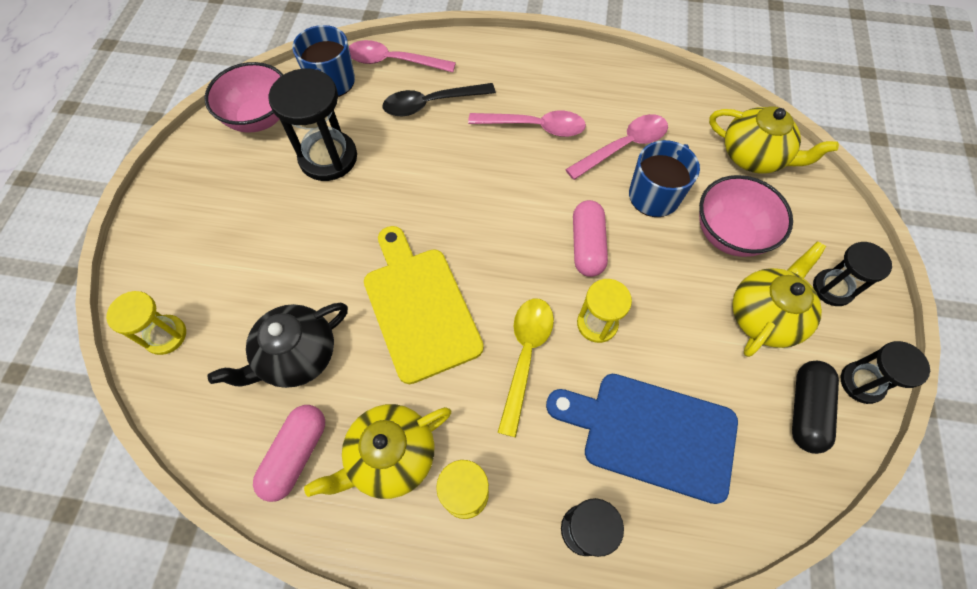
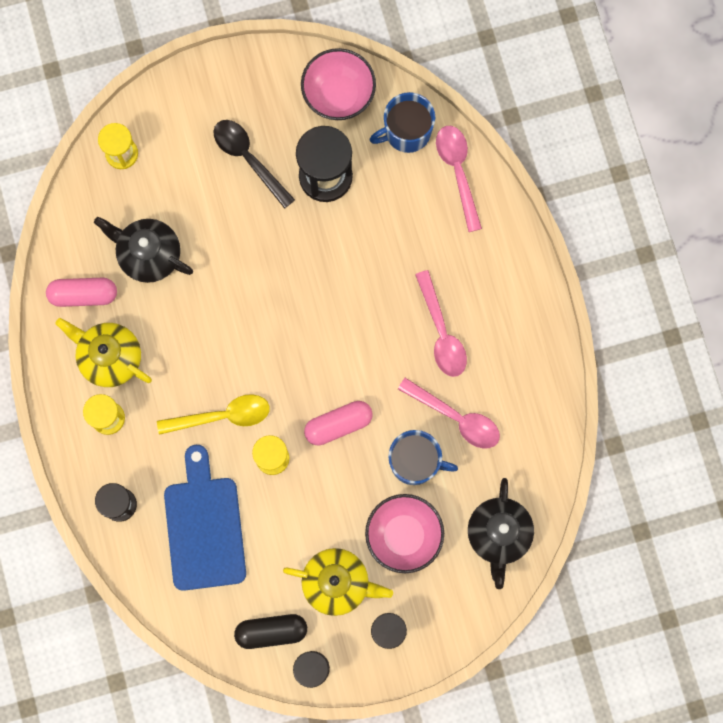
camera: 65 degrees right, 15 degrees up
yellow cutting board [364,226,484,384] -> none
black spoon [383,83,496,116] -> black spoon moved to [213,120,295,209]
yellow teapot [709,106,839,174] -> black teapot [468,478,534,589]

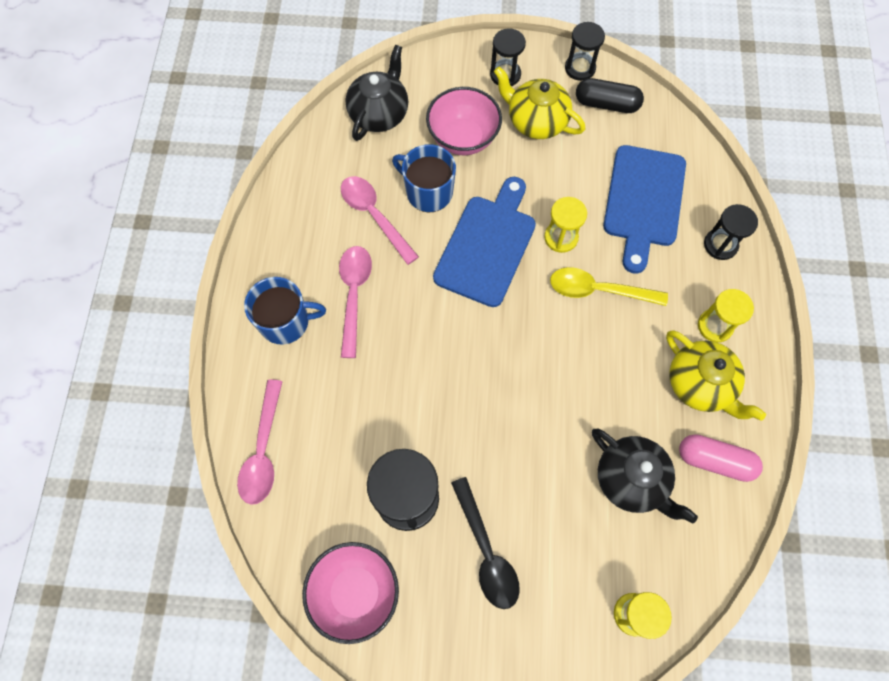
camera: 160 degrees left, 10 degrees down
pink capsule [304,401,373,446] -> blue cutting board [433,177,536,307]
blue mug [370,92,435,153] -> blue mug moved to [244,277,326,344]

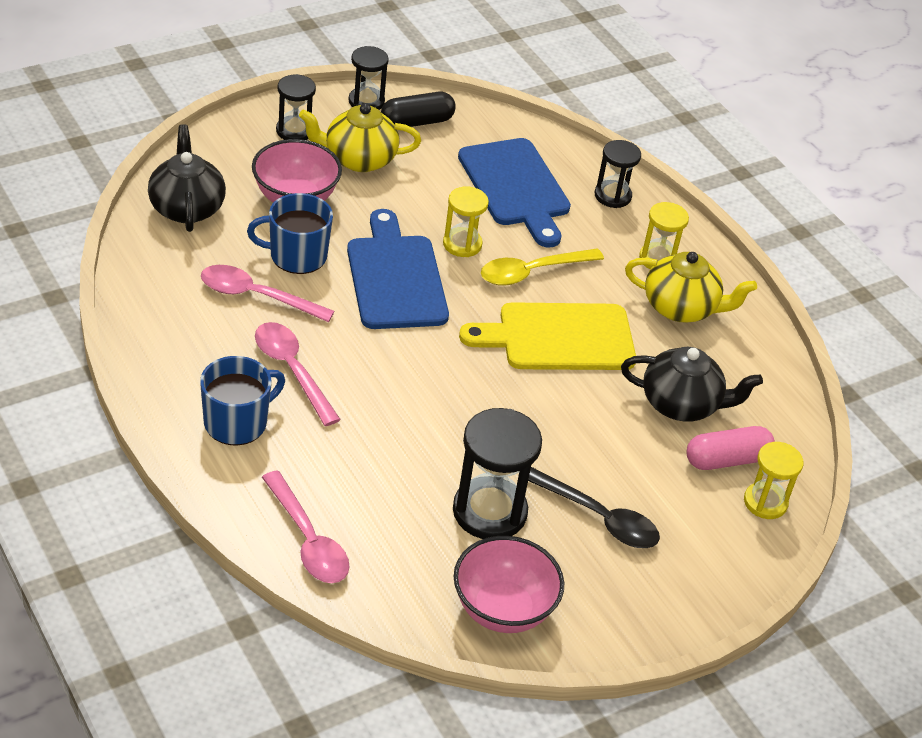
camera: 40 degrees left, 25 degrees down
pink capsule [679,434,763,482] -> pink capsule moved to [686,426,775,470]
none -> yellow cutting board [459,302,636,370]

